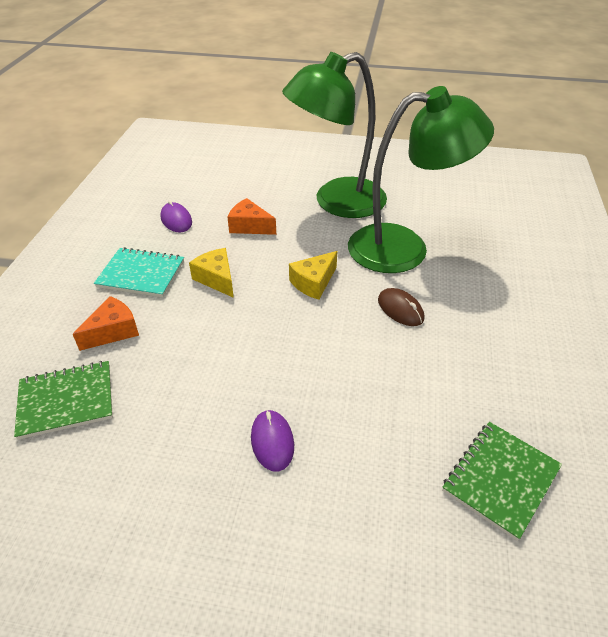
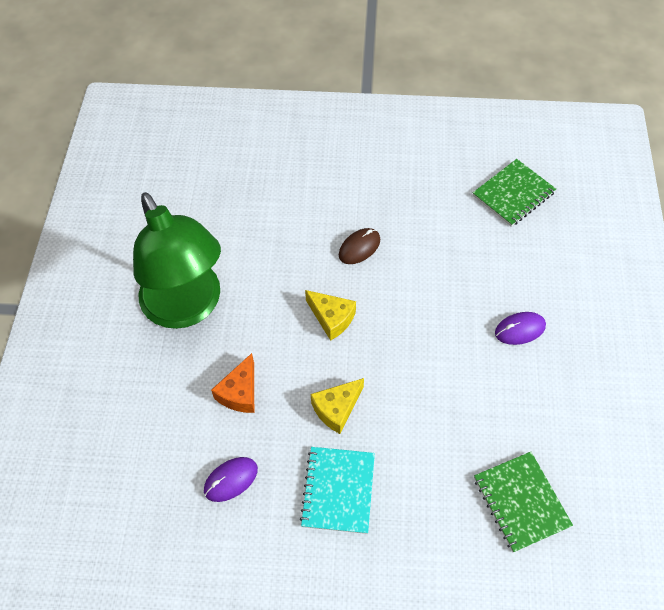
camera: 95 degrees left, 15 degrees up
orange cheese [73,296,139,351] -> none
green lamp [348,86,494,273] -> none
green notebook [442,422,562,541] -> green notebook turned 75 degrees counterclockwise [473,159,556,227]

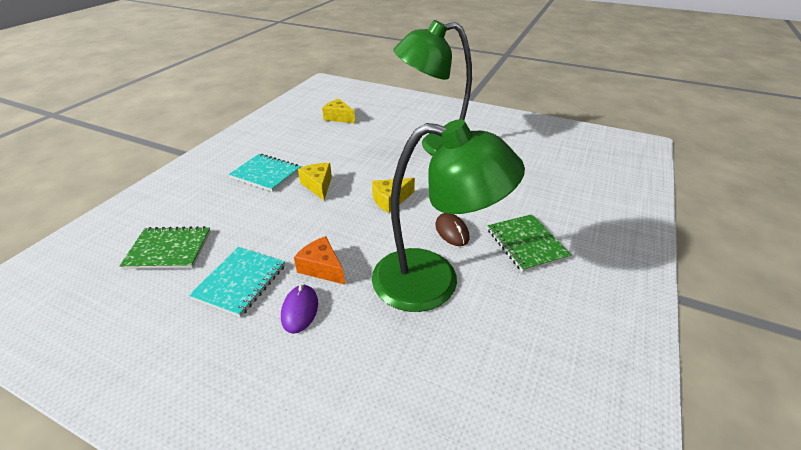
camera: 110 degrees right, 20 degrees down
purple mouse [204,457,258,502] -> none
orange cheese [211,353,254,413] -> orange cheese moved to [294,236,345,285]
green notebook [473,159,556,227] -> green notebook moved to [487,214,571,272]
none -> turquoise notebook [189,247,285,317]
none -> yellow cheese [322,99,355,123]
none -> green lamp [372,119,525,312]

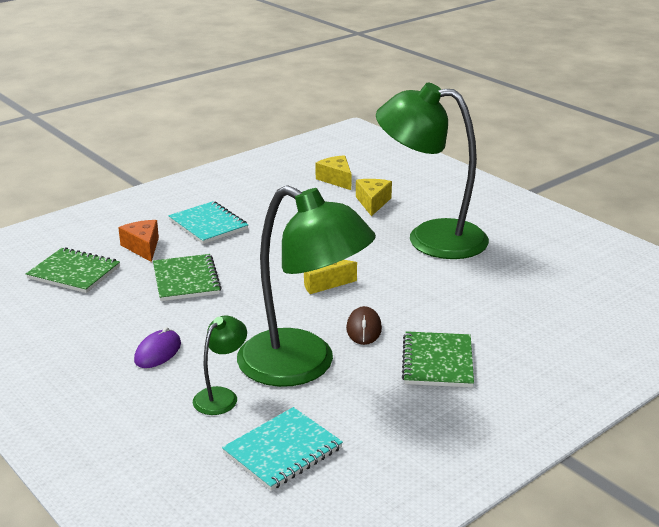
camera: 25 degrees right, 10 degrees down
turquoise notebook [189,247,285,317] -> turquoise notebook moved to [222,407,343,491]
orange cheese [294,236,345,285] -> orange cheese moved to [118,220,159,262]
yellow cheese [298,163,332,200] -> yellow cheese moved to [356,179,392,216]
none -> green notebook [153,254,222,301]
none -> green lamp [193,316,247,415]

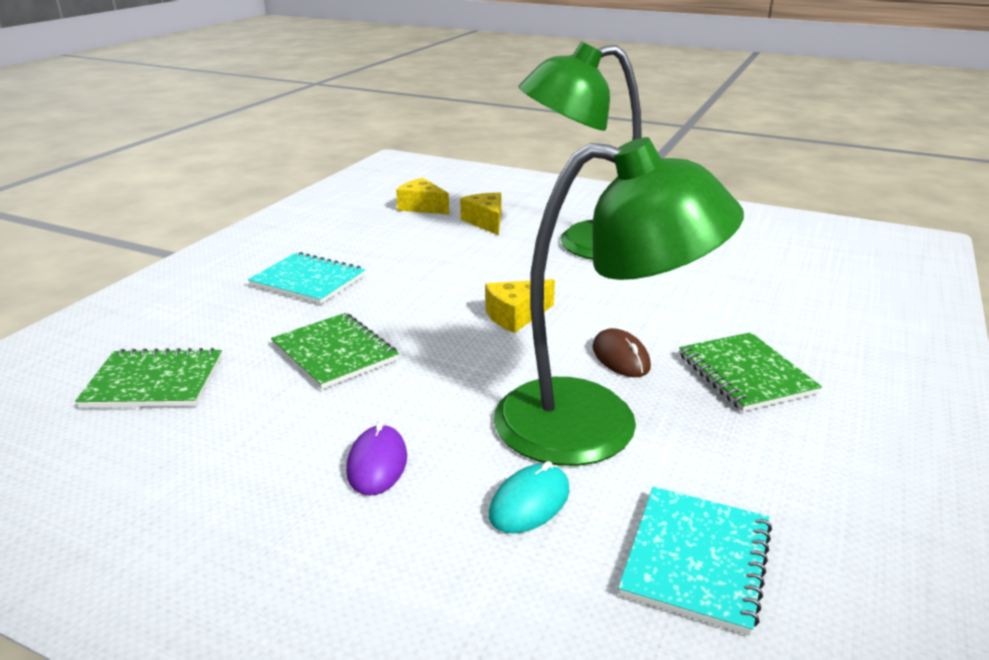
camera: 25 degrees left, 0 degrees up
orange cheese [118,220,159,262] -> none
green lamp [193,316,247,415] -> turquoise mouse [489,461,570,533]

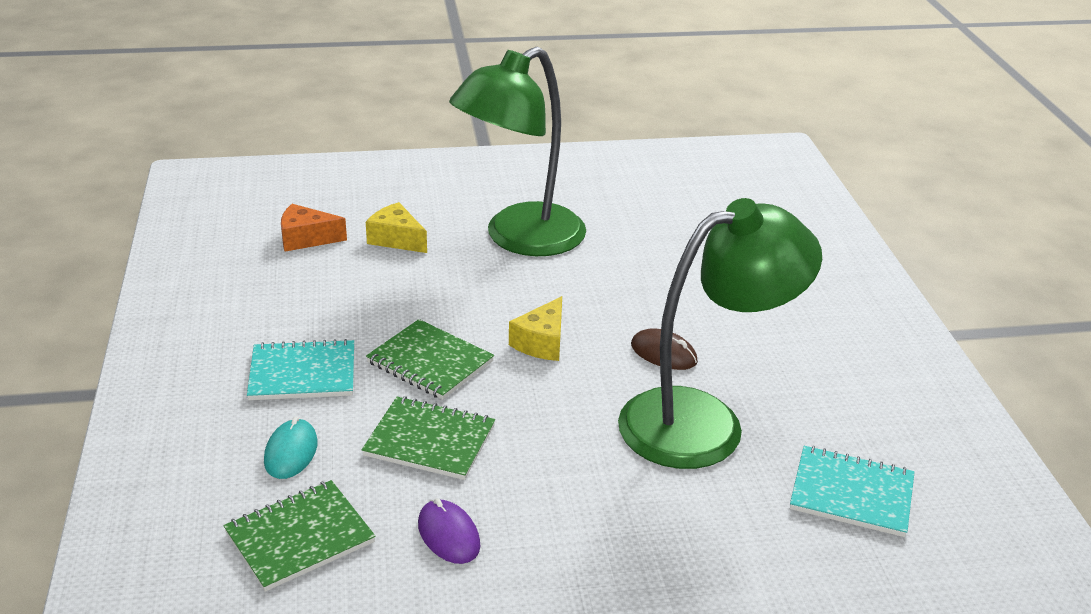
camera: 35 degrees left, 5 degrees up
purple mouse [346,421,407,496] -> purple mouse moved to [418,498,481,564]
yellow cheese [396,178,449,214] -> orange cheese [281,204,347,252]
turquoise mouse [489,461,570,533] -> turquoise mouse moved to [264,417,318,479]
turquoise notebook [618,487,772,636] -> turquoise notebook turned 60 degrees counterclockwise [790,446,915,537]
green notebook [679,332,822,412] -> green notebook moved to [366,319,494,400]

